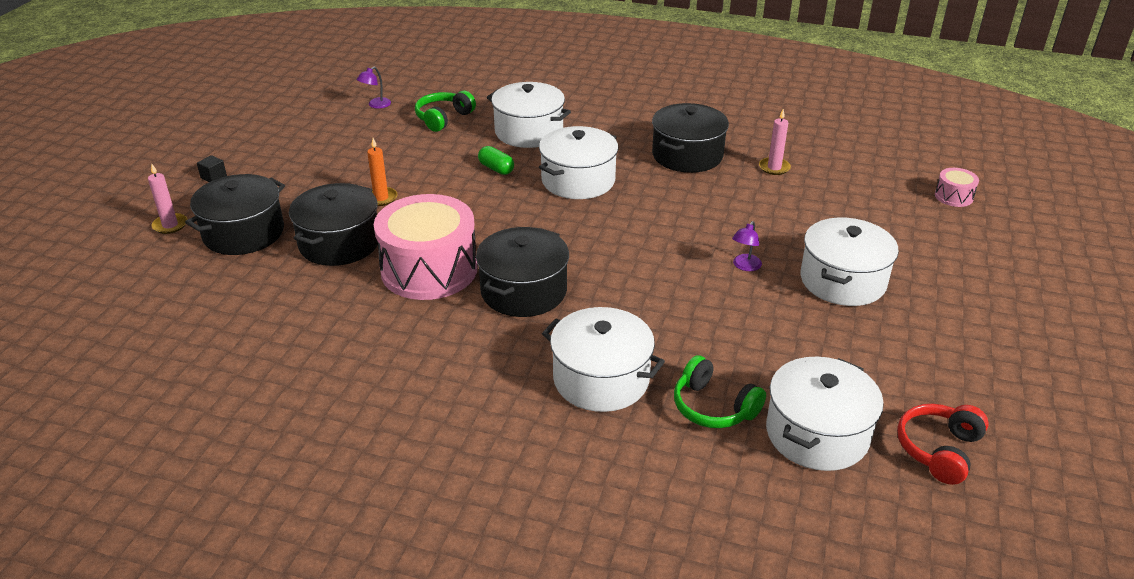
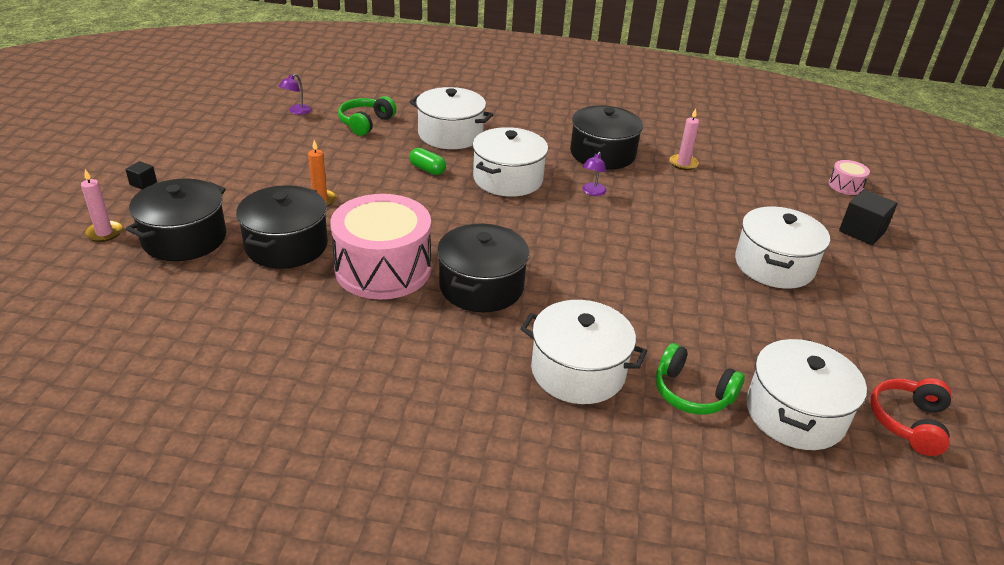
camera: 10 degrees left, 0 degrees up
purple lamp [732,221,762,271] -> purple lamp moved to [583,152,607,196]
none -> black cube [839,189,898,245]

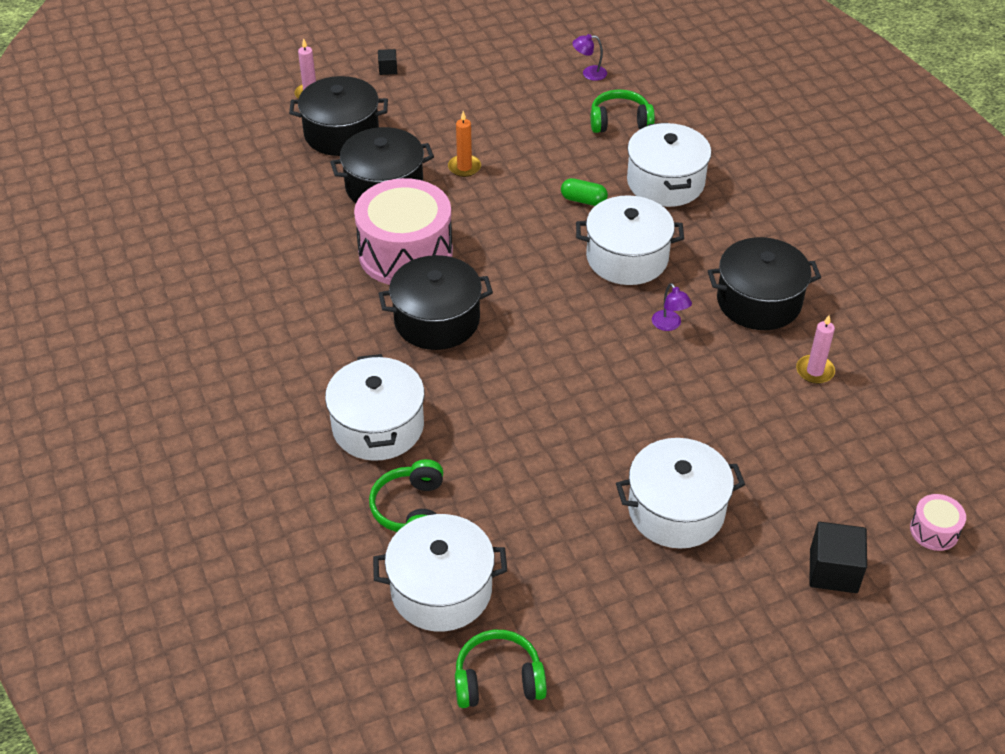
camera: 60 degrees right, 10 degrees up
green capsule [409,148,446,175] -> green capsule turned 75 degrees counterclockwise [561,178,608,206]
purple lamp [583,152,607,196] -> purple lamp turned 105 degrees counterclockwise [652,283,692,331]
red headphones [870,378,951,456] -> green headphones [455,630,547,708]

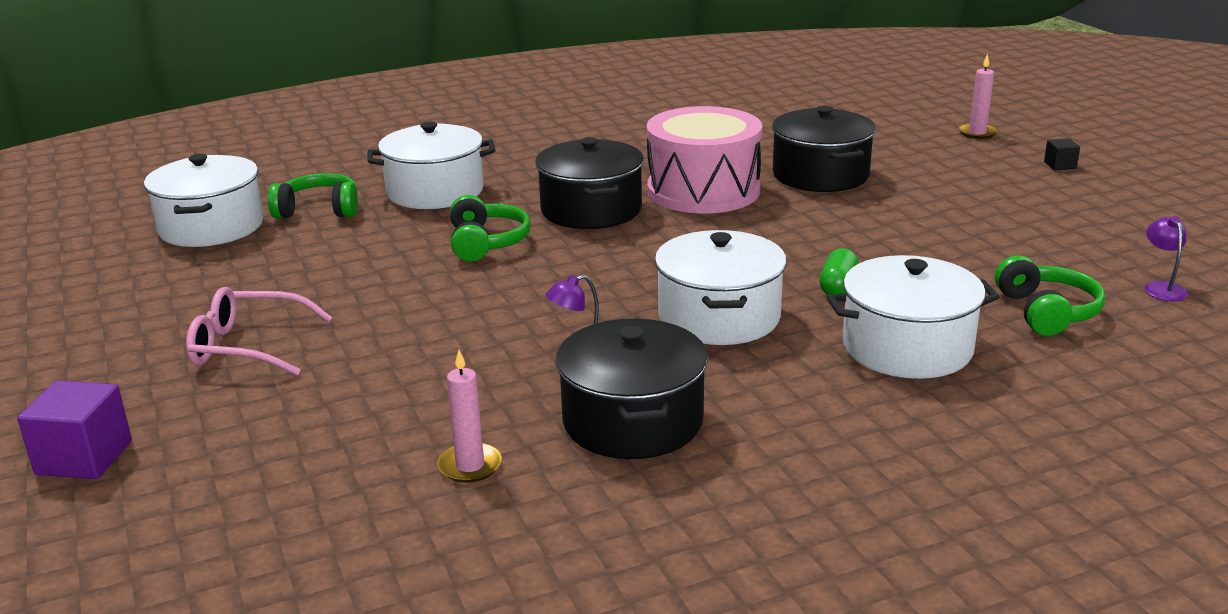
camera: 90 degrees right, 20 degrees down
black pot [289,76,388,156] -> none
orange candle [448,111,481,177] -> none
green headphones [455,630,547,708] -> green headphones moved to [450,195,531,261]
white pot [616,438,745,549] -> pink glasses [186,287,333,376]
black cube [809,522,867,593] -> purple cube [17,380,132,479]
pink drum [910,494,966,551] -> none

